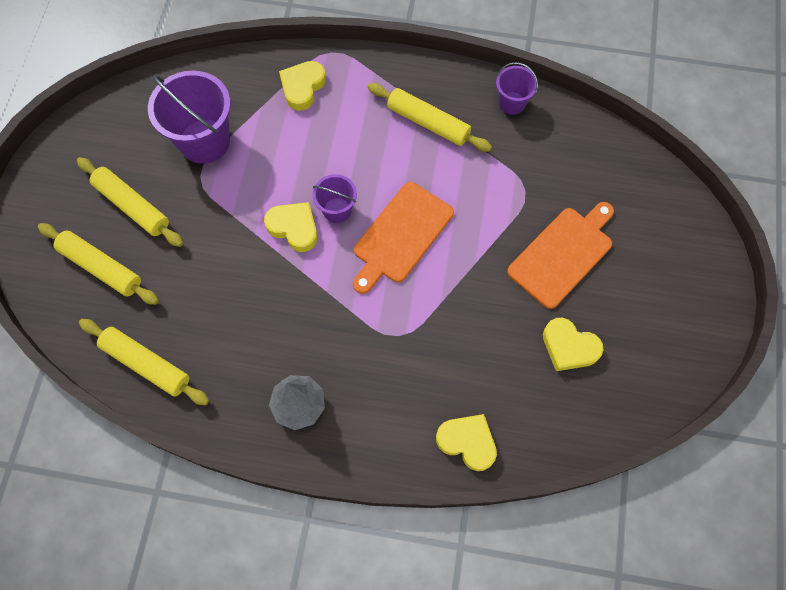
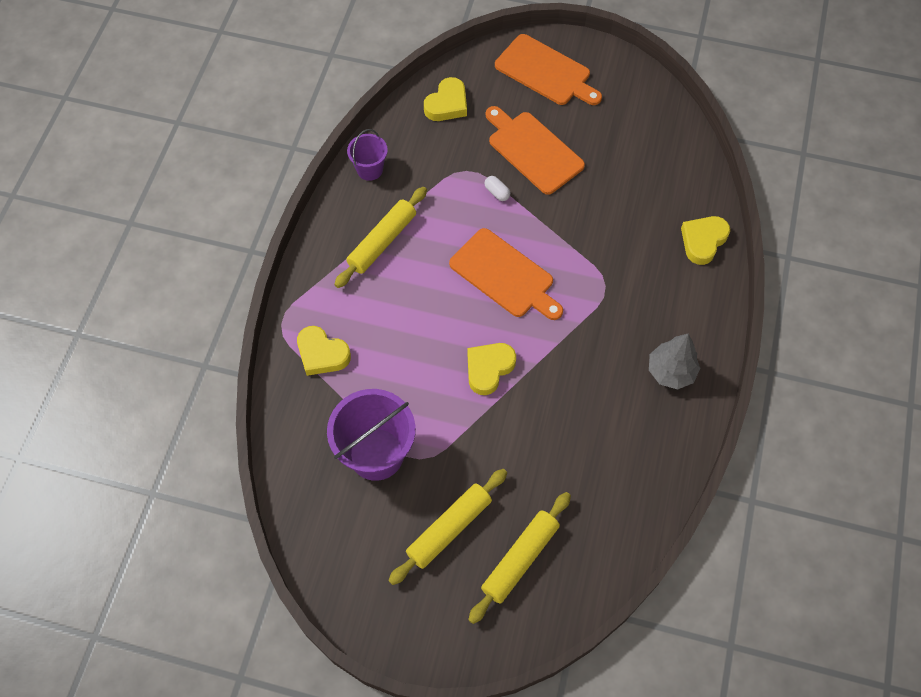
camera: 85 degrees left, 5 degrees down
yellow rolling pin [79,319,209,406] -> none
purple bucket [313,174,357,223] -> none
yellow heart [543,318,604,371] -> yellow heart moved to [424,77,467,121]
none -> white capsule [485,176,510,201]
none -> orange cutting board [495,34,602,105]

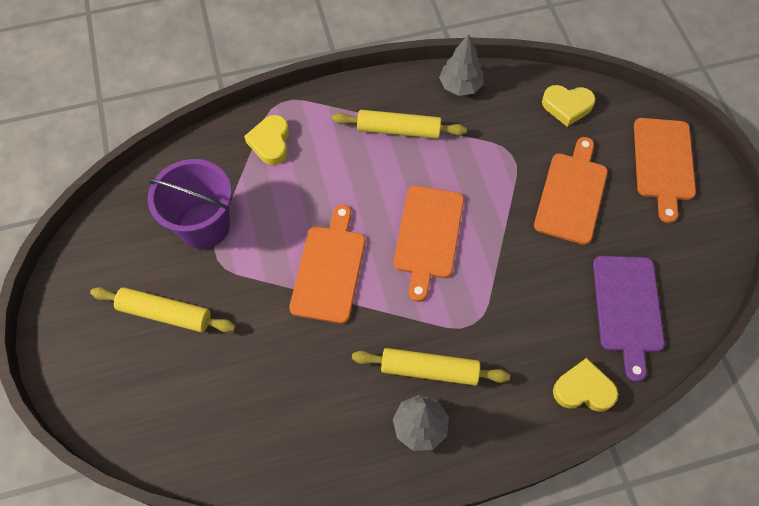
camera: 60 degrees right, 0 degrees up
purple bucket [347,129,388,181] -> grey tree [439,34,484,96]
yellow heart [467,343,516,395] -> orange cutting board [289,205,365,324]
yellow rolling pin [468,492,571,624] -> yellow rolling pin moved to [352,348,510,385]
white capsule [485,176,510,201] -> none
none -> purple cutting board [593,256,665,382]

